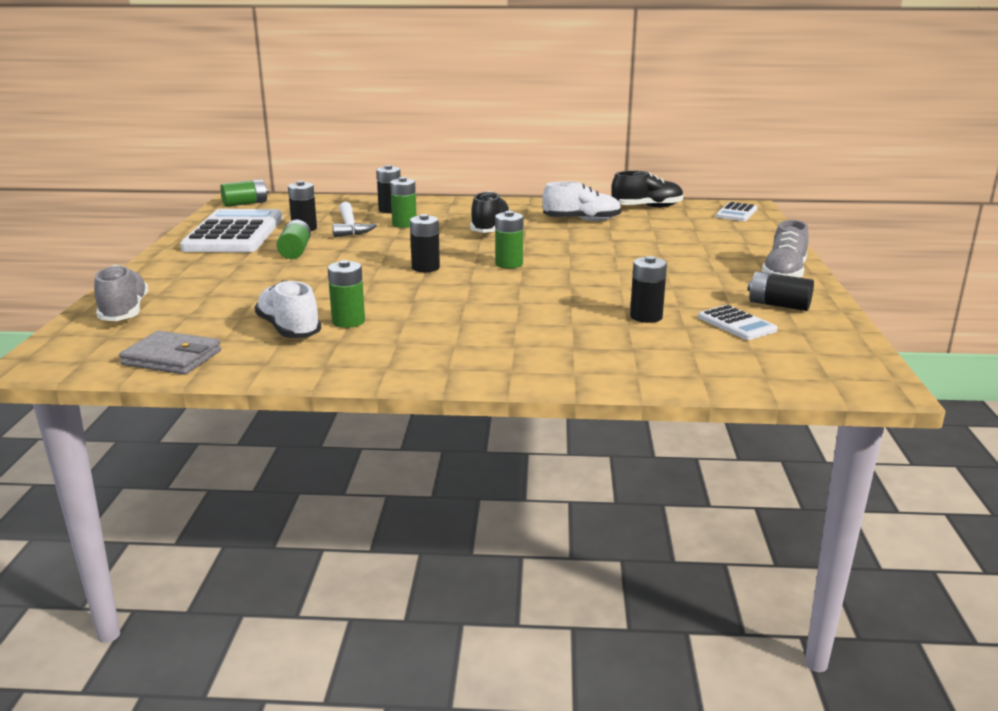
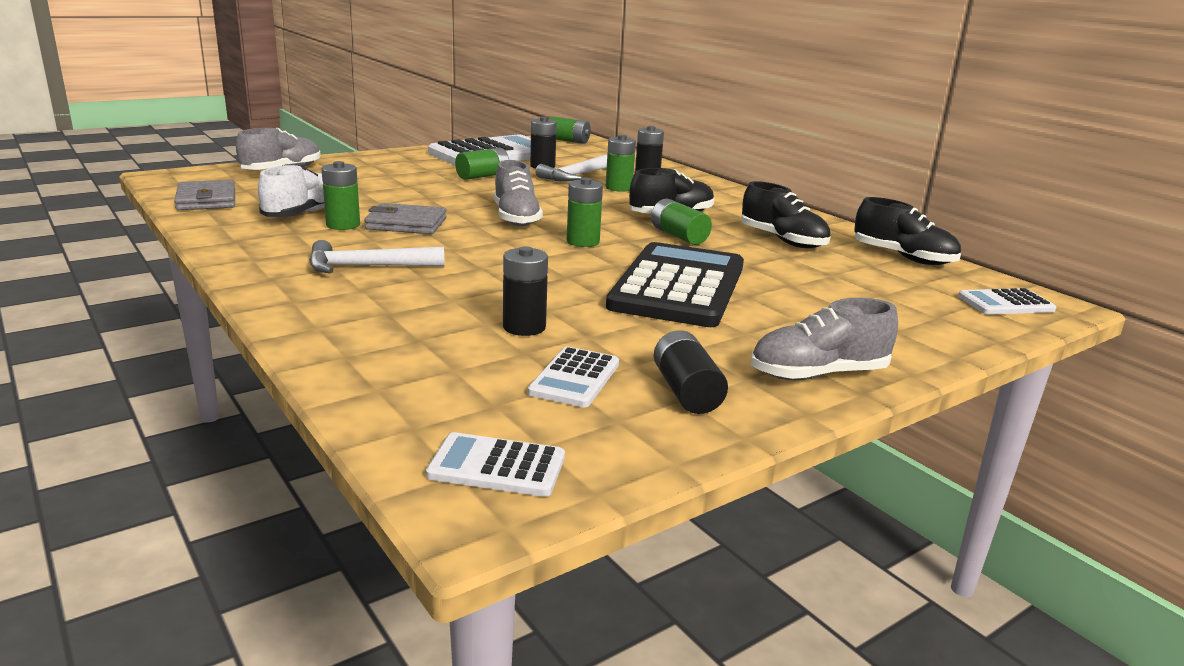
camera: 50 degrees right, 0 degrees up
black battery [410,214,440,272] -> grey shoe [494,160,543,226]
white shoe [542,181,622,221] -> black shoe [741,181,830,248]
none -> white hammer [309,240,445,273]
none -> grey wallet [364,203,447,234]
none -> white calculator [426,432,565,497]
none -> black calculator [606,242,744,327]
none -> green battery [651,199,712,245]

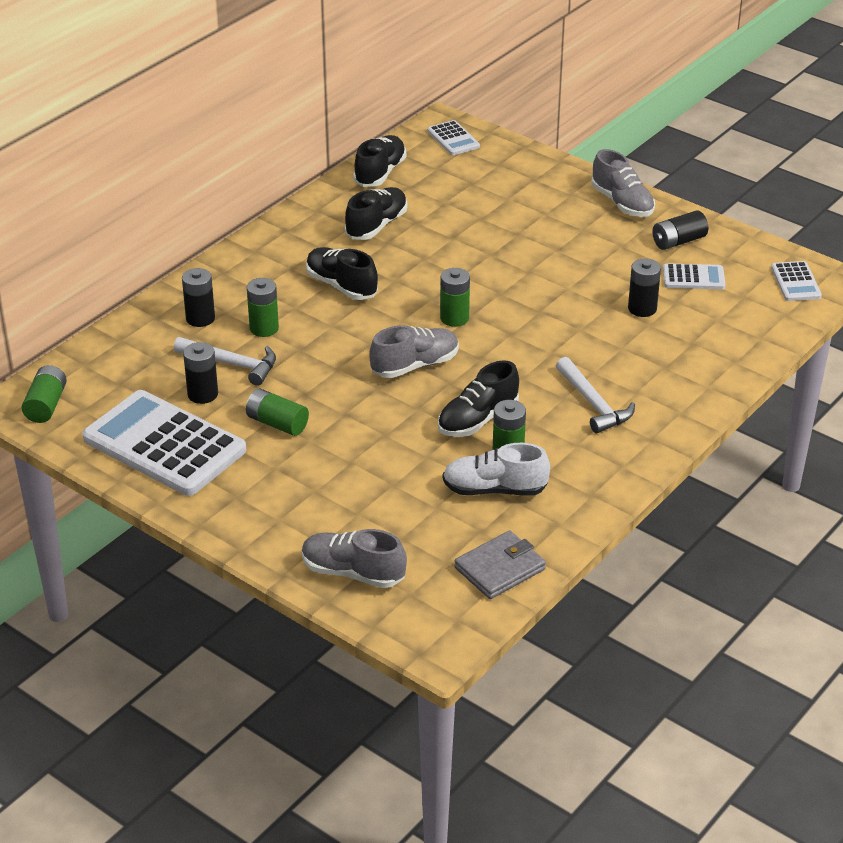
camera: 105 degrees left, 15 degrees up
grey wallet [364,203,447,234] -> black shoe [438,360,519,437]
black calculator [606,242,744,327] -> none
green battery [651,199,712,245] -> none

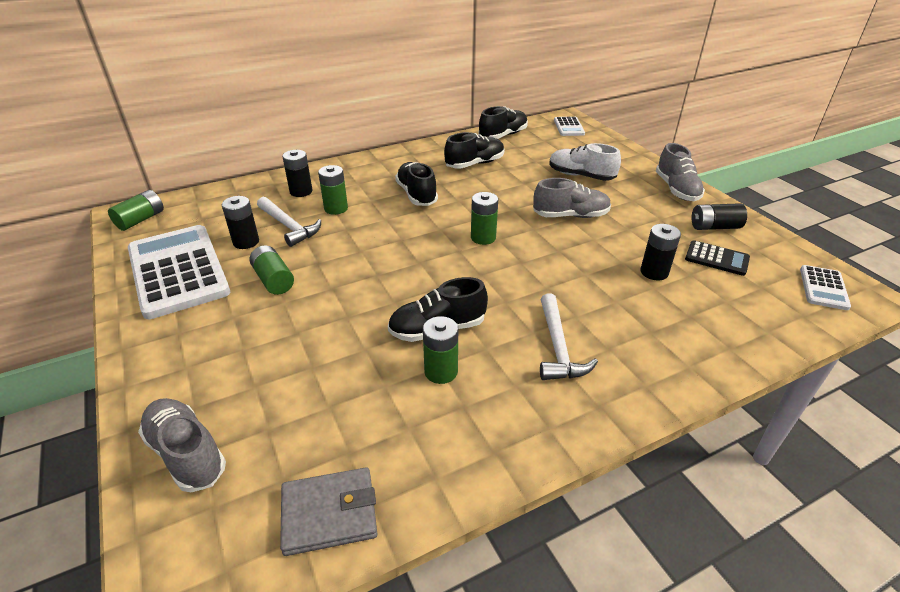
camera: 25 degrees right, 0 degrees up
grey shoe [369,325,459,378] -> grey shoe moved to [533,178,611,218]
white shoe [443,443,550,496] -> white shoe moved to [549,143,621,181]
white calculator [663,263,725,289] -> black calculator [685,240,750,276]

